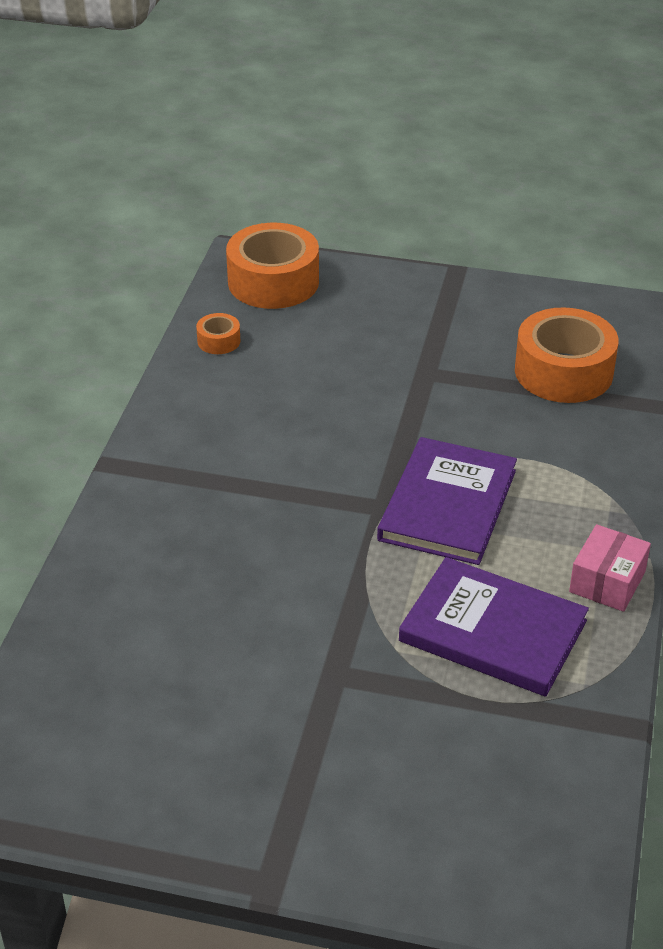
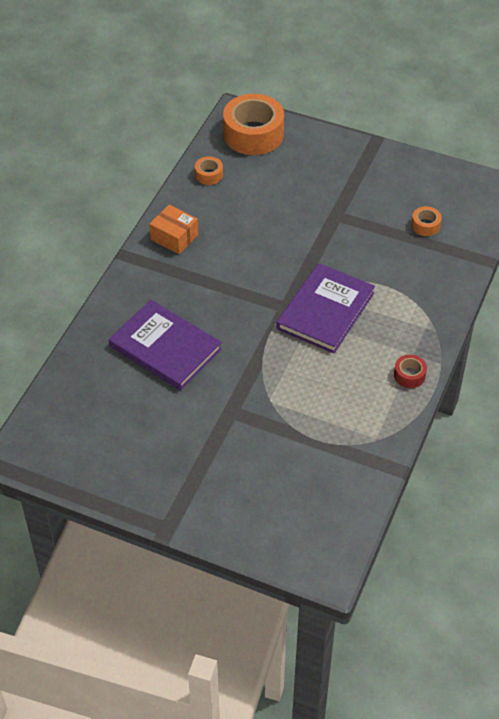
camera: 10 degrees right, 10 degrees up
purple book [399,557,589,697] -> purple book moved to [109,300,222,390]
orange tape [515,307,619,403] -> orange tape [411,206,442,236], size x0.45
pink box [569,524,651,612] -> red tape [394,354,427,388]
none -> orange box [149,205,198,254]

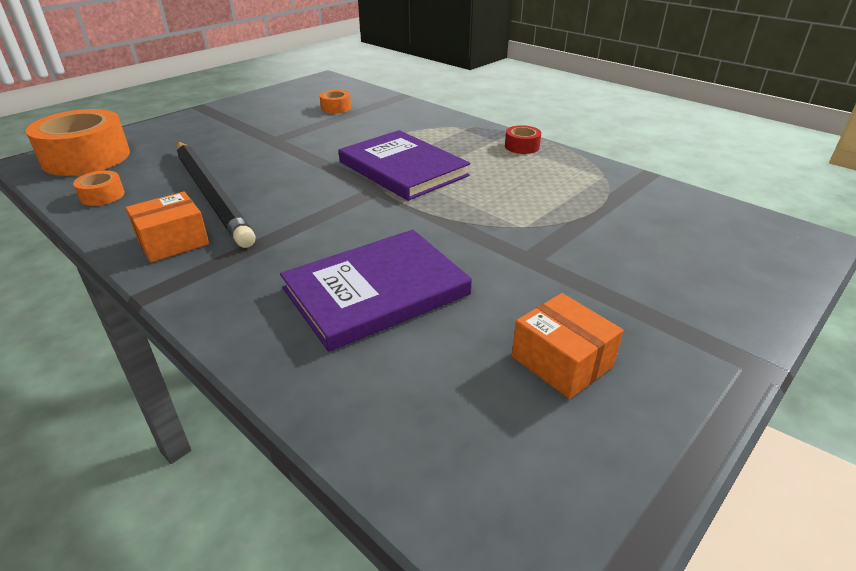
camera: 70 degrees left, 15 degrees down
none -> black pencil [177,142,256,248]
none -> orange box [512,293,623,399]

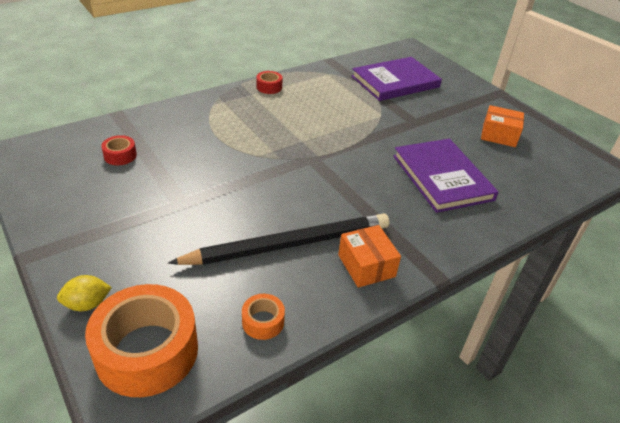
camera: 80 degrees left, 5 degrees up
orange tape [320,90,351,113] -> red tape [101,135,137,165]
purple book [339,130,470,201] -> purple book moved to [352,57,442,101]
orange box [512,293,623,399] -> orange box turned 45 degrees clockwise [481,105,524,147]
none -> yellow lemon [57,275,112,311]

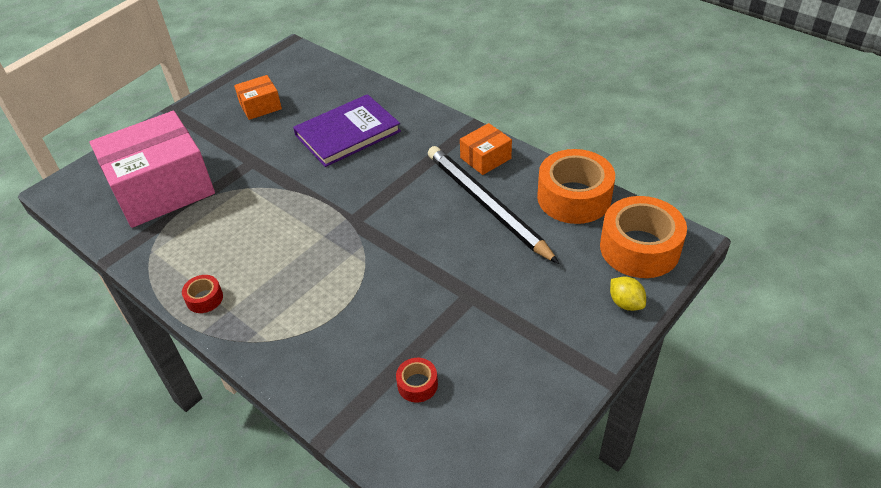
camera: 100 degrees left, 5 degrees up
orange tape [242,294,285,340] -> orange tape [537,149,615,224], size x2.22
purple book [352,57,442,101] -> pink box [90,111,215,228]
orange box [481,105,524,147] -> orange box turned 60 degrees clockwise [234,75,282,120]

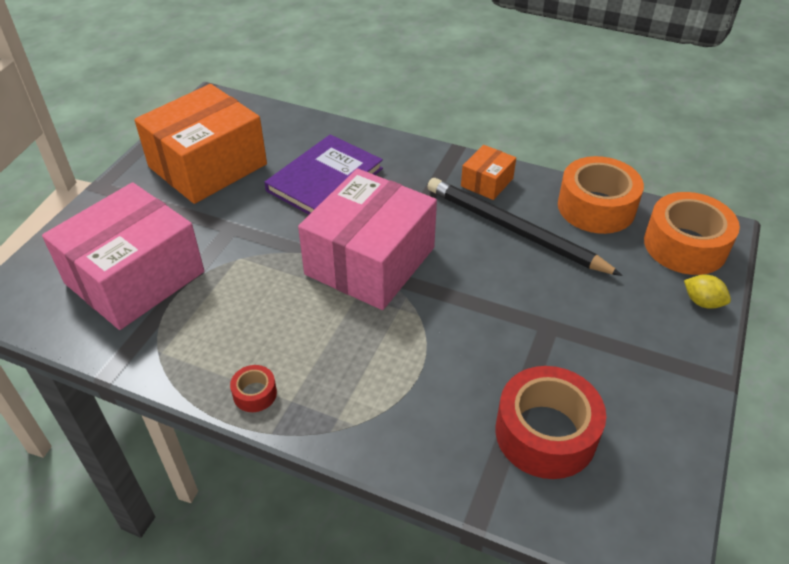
camera: 20 degrees left, 0 degrees up
orange box [234,75,282,120] -> orange box [134,84,267,204], size x2.20
red tape [396,358,438,403] -> red tape [496,366,606,479], size x2.22
none -> pink box [298,169,437,310]

